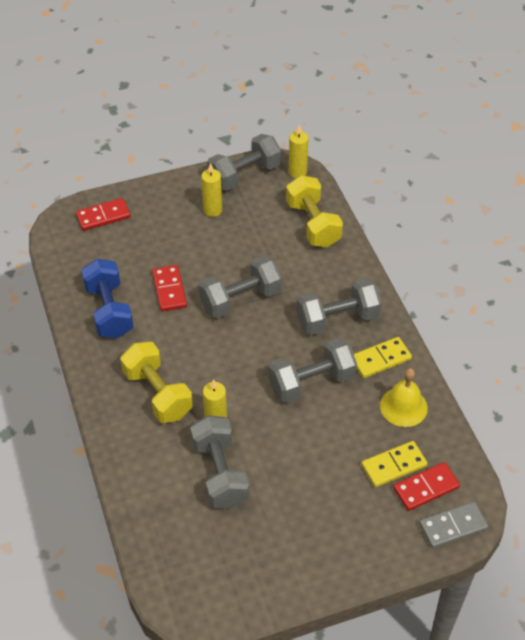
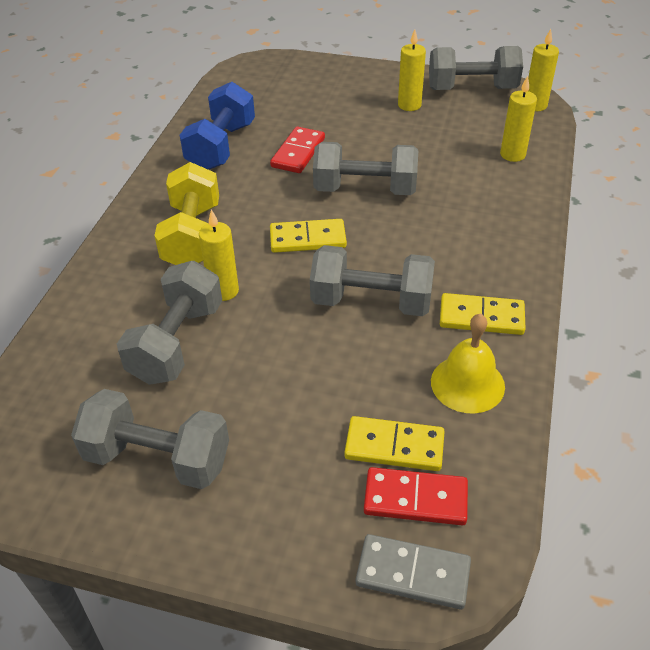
camera: 35 degrees right, 5 degrees down
red domino [76,198,131,231] -> none
yellow dumbbell [286,175,343,247] -> yellow candle [500,76,537,162]
grey dumbbell [296,278,381,335] -> grey dumbbell moved to [71,389,229,489]
none -> yellow domino [270,219,347,253]

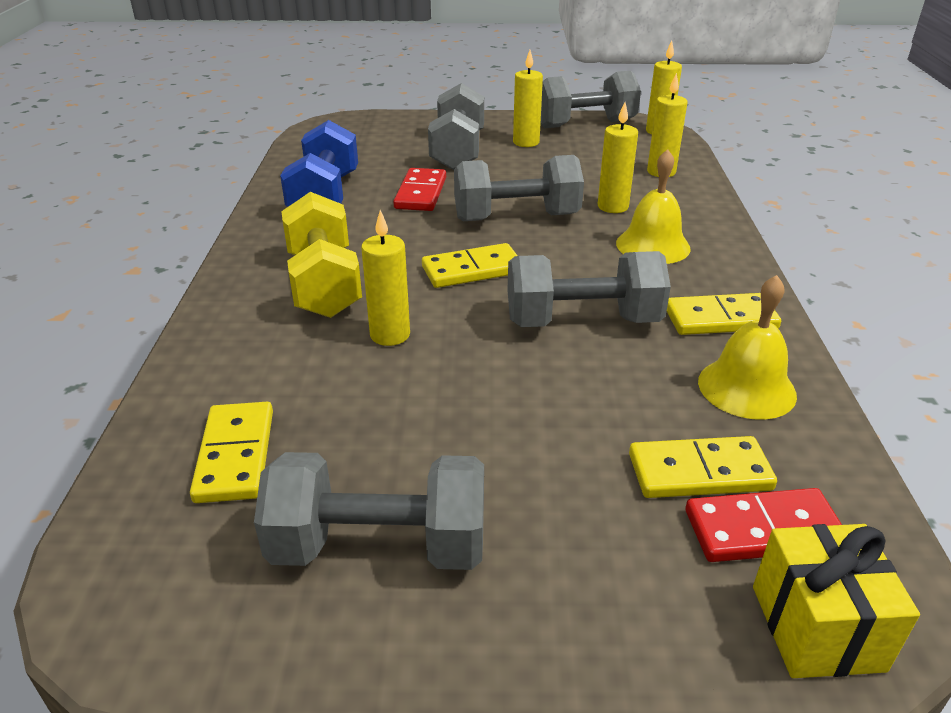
camera: 15 degrees left, 10 degrees down
grey dumbbell [117,261,222,385] -> grey dumbbell moved to [428,83,484,170]
grey domino [356,534,471,609] -> yellow gift [753,524,920,678]
none -> yellow domino [190,402,273,503]
none -> yellow candle [598,102,638,213]
none -> yellow bell [616,149,691,264]

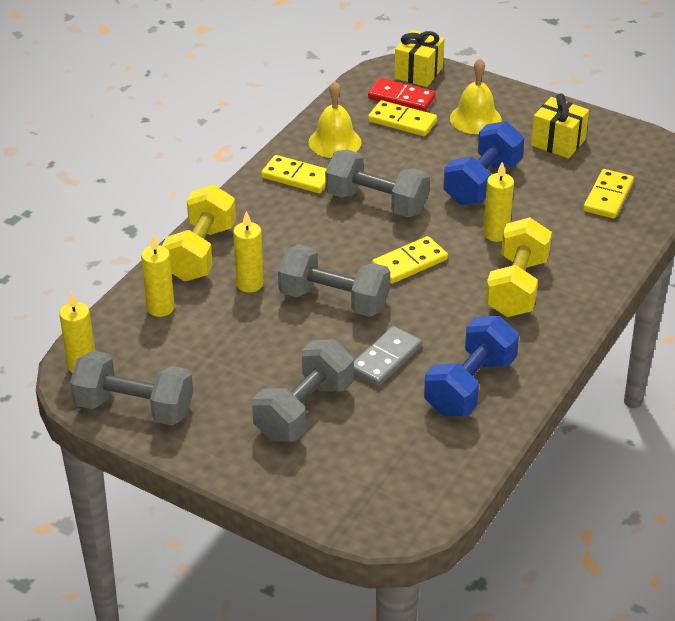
camera: 150 degrees left, 5 degrees up
grey dumbbell [254,452,484,570] -> yellow gift [531,93,589,159]
red domino [393,168,446,211] -> grey domino [354,326,422,386]
yellow domino [422,243,518,288] -> yellow domino turned 45 degrees counterclockwise [372,236,448,284]
yellow candle [513,50,543,147] -> none
yellow bell [616,149,691,264] -> yellow bell moved to [450,59,502,134]
none -> yellow dumbbell [162,185,236,281]
none -> blue dumbbell [443,121,524,205]

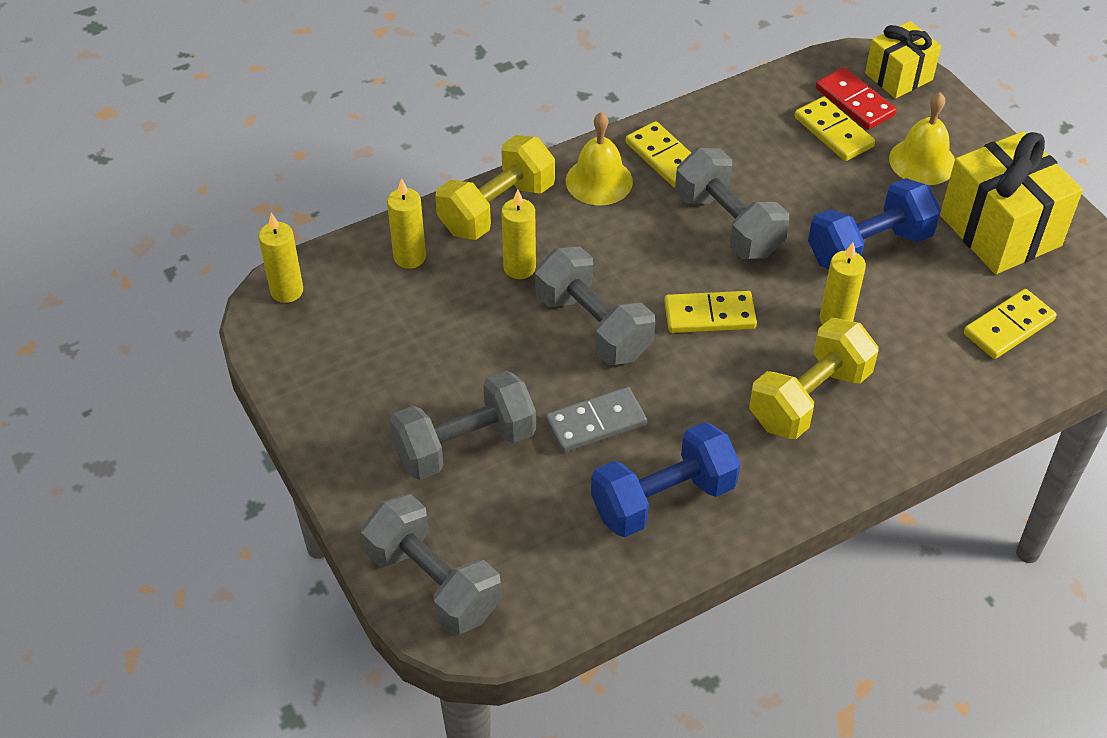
camera: 30 degrees right, 10 degrees up
grey dumbbell [70,351,193,426] -> grey dumbbell moved to [361,494,502,635]
yellow bell [308,81,362,158] -> yellow bell moved to [566,112,633,205]
yellow gift [531,93,589,159] -> yellow gift [940,131,1083,274], size x1.66

